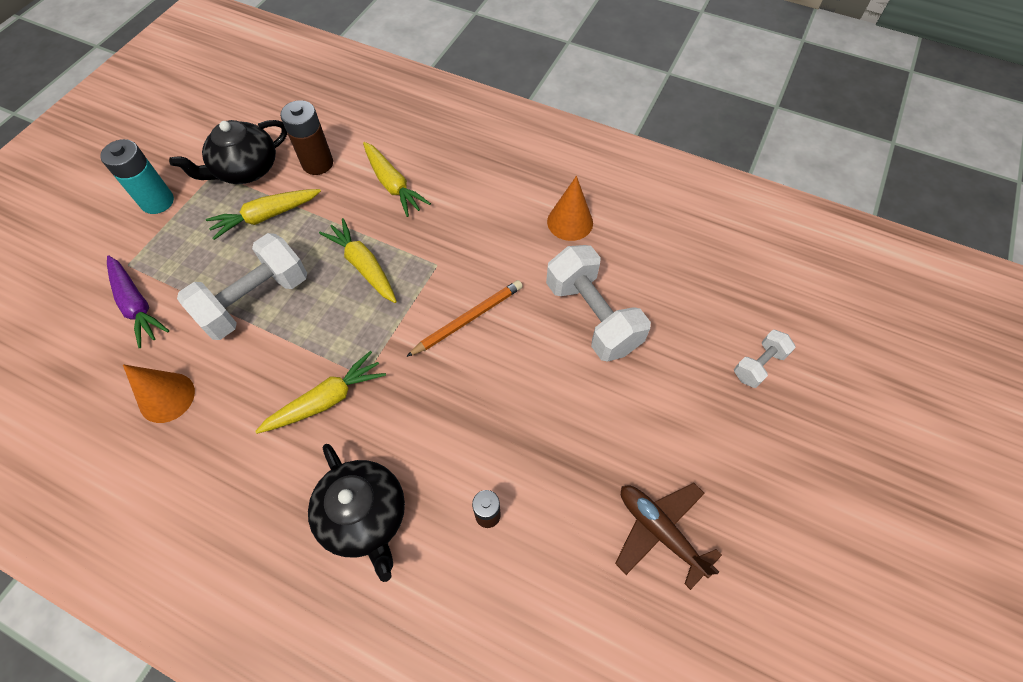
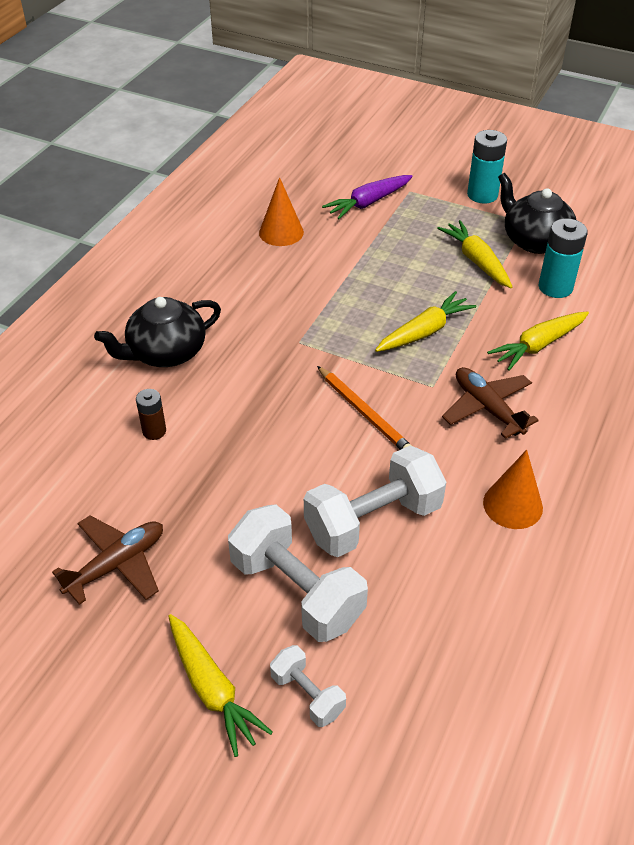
camera: 90 degrees right, 15 degrees down
white dumbbell [177,233,307,340] -> white dumbbell moved to [228,504,368,642]
yellow carrot [255,351,386,434] -> yellow carrot moved to [168,614,273,757]
brown battery [280,100,333,175] -> turquoise battery [538,219,588,298]
none -> brown plane [442,367,539,439]

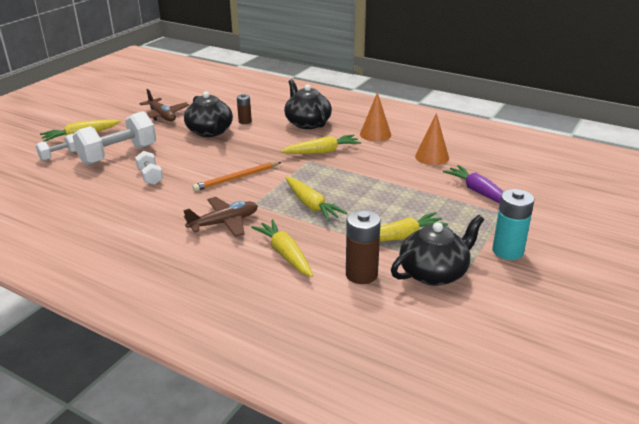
camera: 95 degrees right, 15 degrees down
white dumbbell [304,446,446,557] -> white dumbbell [135,151,163,185], size x0.52
orange cone [483,450,543,529] -> orange cone moved to [360,92,391,142]
turquoise battery [538,219,588,298] -> brown battery [346,210,381,284]
none -> black teapot [184,91,233,137]
none -> yellow carrot [281,135,361,154]

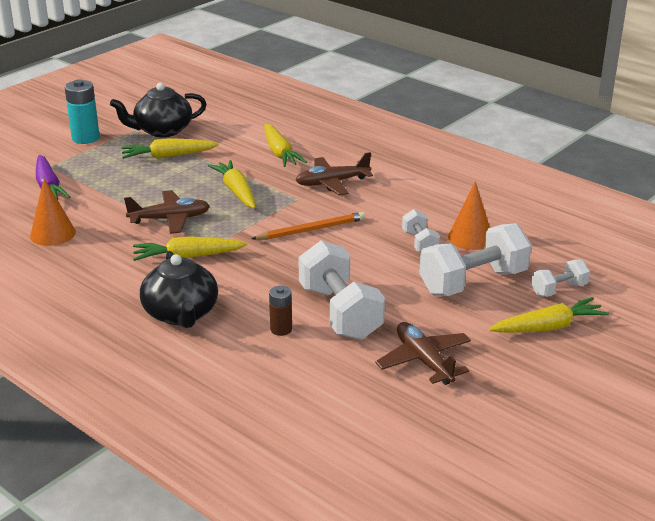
camera: 170 degrees left, 0 degrees up
black teapot [184,91,233,137] -> white dumbbell [298,240,385,340]
brown battery [346,210,381,284] -> none
orange cone [360,92,391,142] -> orange cone moved to [448,181,490,250]
none -> brown plane [124,190,210,234]

